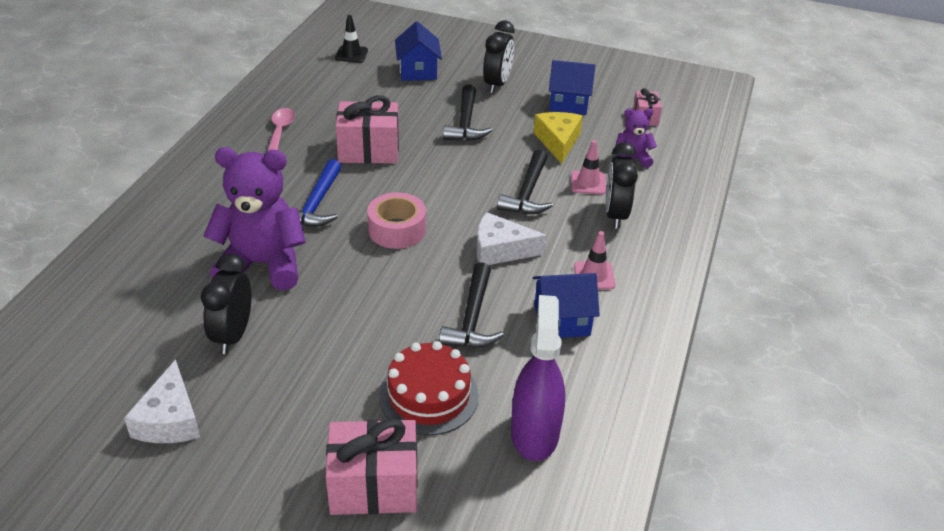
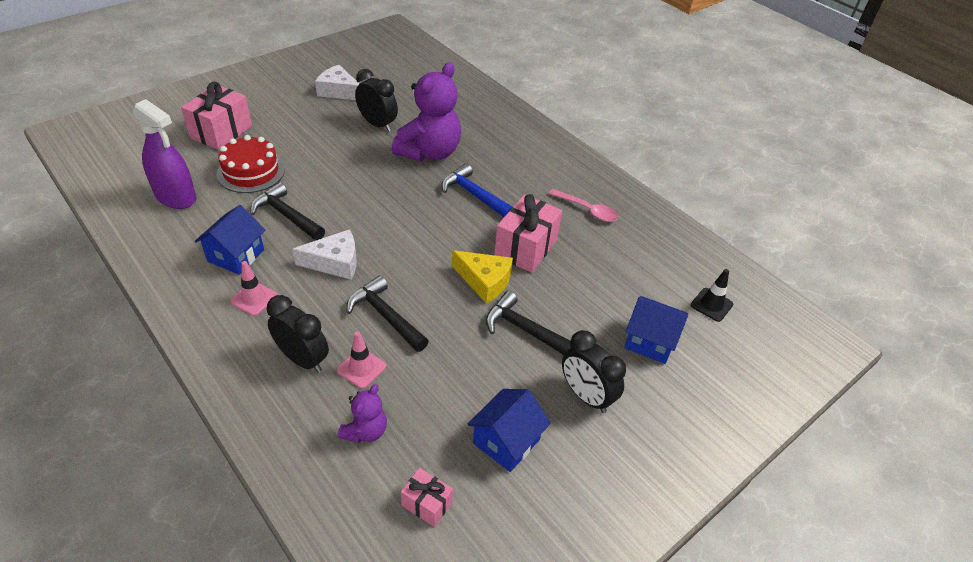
camera: 120 degrees right, 5 degrees up
pink tape [367,192,426,249] -> none
white cheese [477,212,547,265] -> white cheese turned 45 degrees clockwise [292,229,356,280]
yellow cheese [533,112,583,164] -> yellow cheese moved to [452,250,513,304]

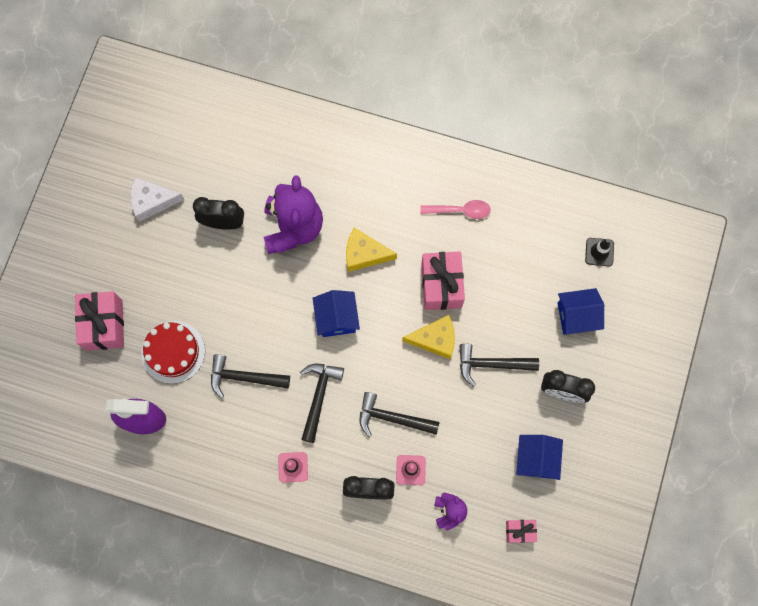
camera: 30 degrees left, 30 degrees up
blue house [195,205,265,275] -> blue house moved to [312,290,360,337]
white cheese [292,229,356,280] -> black hammer [300,364,344,443]
blue hammer [442,163,513,217] -> yellow cheese [346,228,397,272]

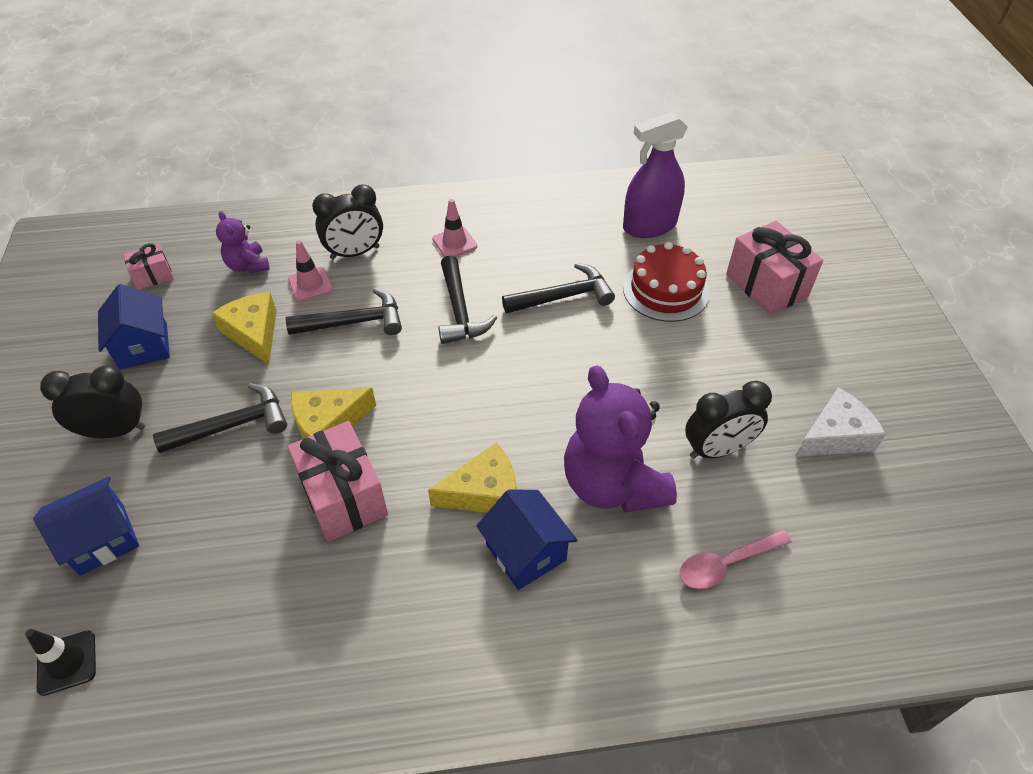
camera: 155 degrees right, 25 degrees down
blue house [312,290,360,337] -> blue house moved to [476,489,577,590]
pink spoon [421,200,491,219] -> pink spoon moved to [679,530,792,589]
none -> yellow cheese [212,292,276,365]

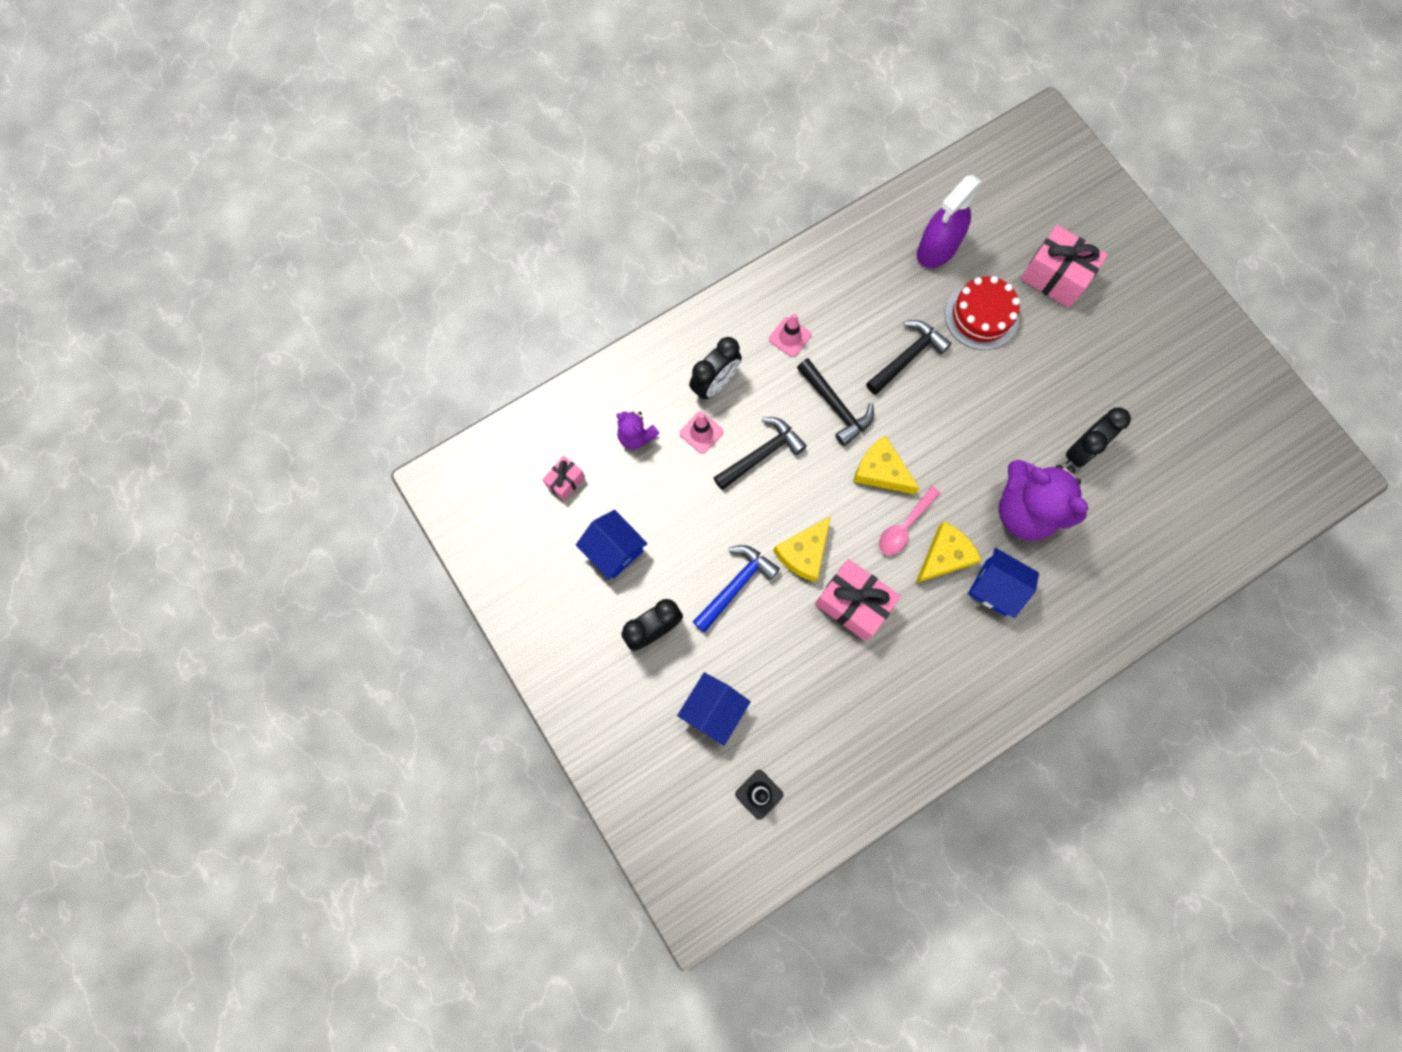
camera: 25 degrees left, 25 degrees up
black hammer [153,383,287,453] -> blue hammer [693,545,780,633]
yellow cheese [212,292,276,365] -> yellow cheese moved to [853,436,920,494]
pink spoon [679,530,792,589] -> pink spoon moved to [879,486,940,555]
white cheese [795,387,886,457] -> none

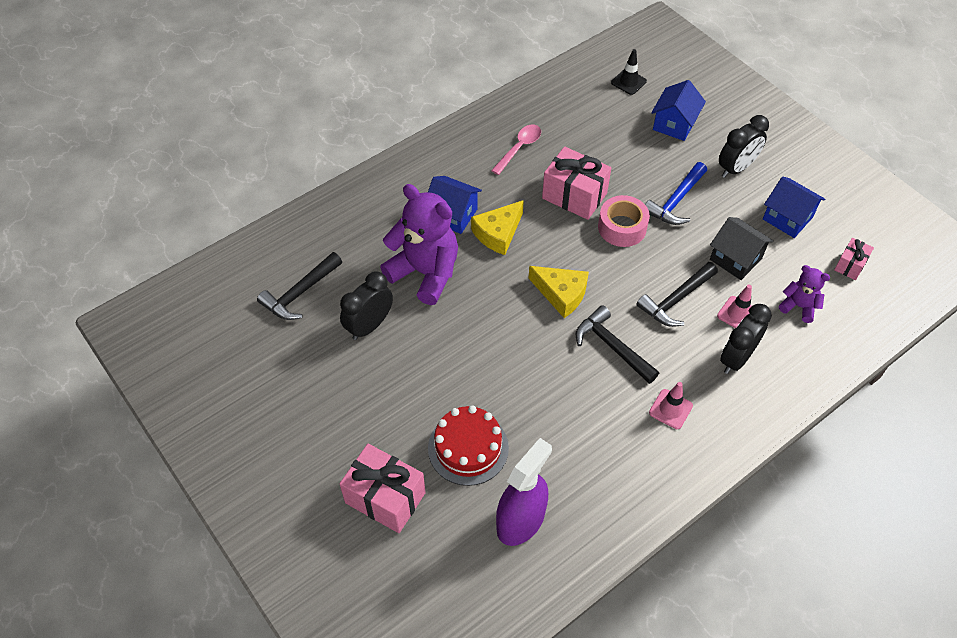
camera: 175 degrees right, 20 degrees down
yellow cheese [773,516,831,582] -> pink tape [598,195,650,247]
black hammer [866,320,951,395] -> black hammer moved to [257,252,342,320]
pink spoon [879,486,940,555] -> pink spoon moved to [491,125,541,175]
none -> black house [710,217,774,280]

